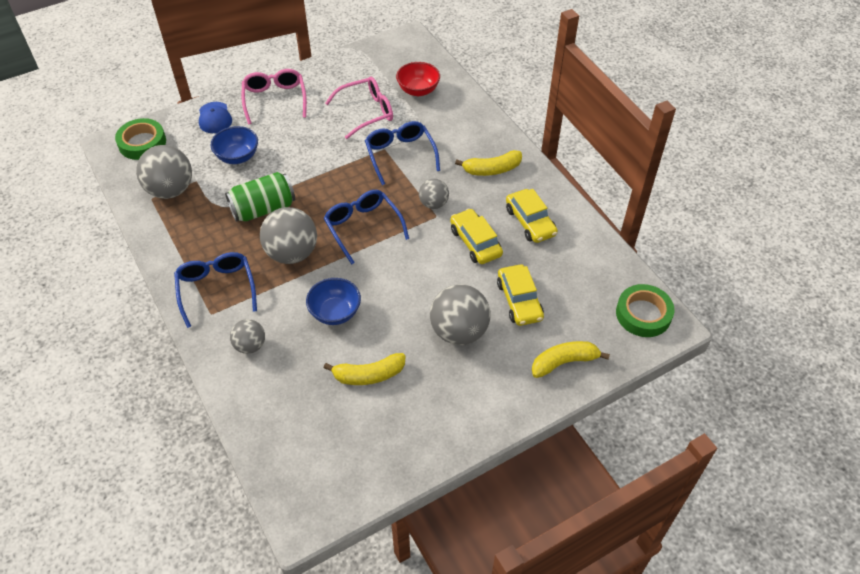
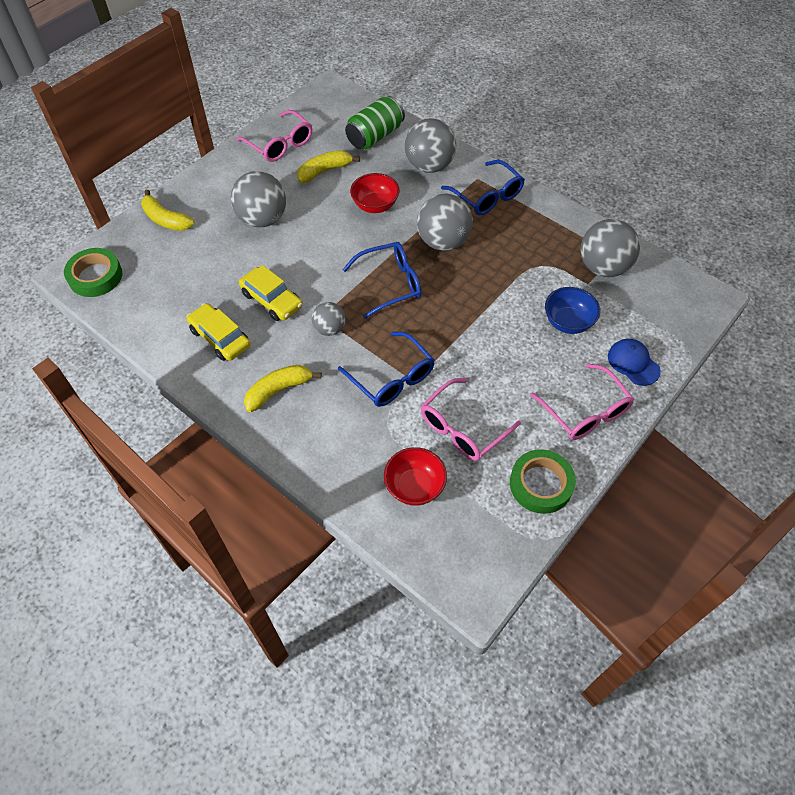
camera: 160 degrees right, 5 degrees up
green tape [115,118,166,160] -> green tape moved to [510,449,576,514]
green can [225,172,295,222] -> green can moved to [345,96,405,149]
grey ball [230,319,265,354] -> grey ball [405,119,456,173], size x1.76
blue bowl [306,278,361,325] -> red bowl [350,173,399,213]
blue glasses [324,190,409,264] -> blue glasses turned 60 degrees counterclockwise [342,242,421,319]
yellow car [497,264,544,326] -> none
yellow banana [532,341,610,378] -> yellow banana turned 75 degrees clockwise [141,190,194,231]
none -> pink glasses [236,110,312,162]

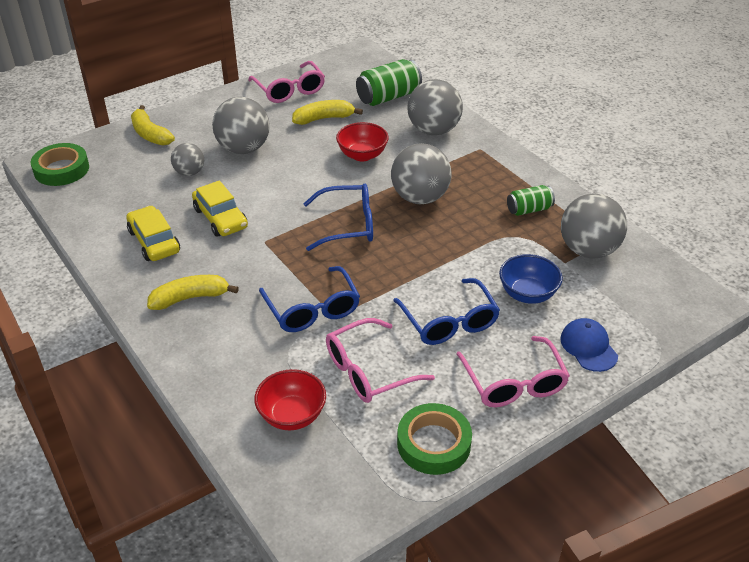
camera: 15 degrees right, 15 degrees down
grey ball [312,302,346,336] -> grey ball moved to [171,143,204,176]
blue glasses [441,160,525,215] -> blue glasses moved to [393,278,500,345]
none -> green can [507,185,555,216]

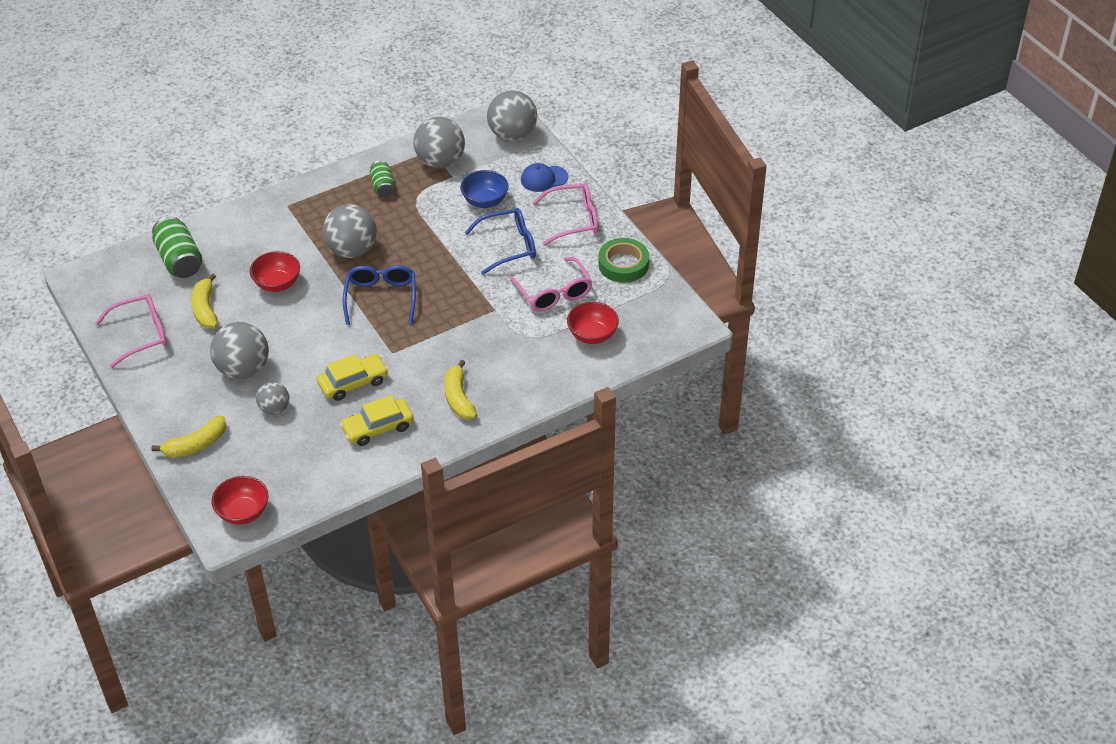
camera: 85 degrees left, 5 degrees up
green tape [31,143,89,186] -> red bowl [211,476,268,525]
blue glasses [259,266,360,332] -> none
grey ball [408,79,463,135] -> grey ball moved to [487,90,537,141]

